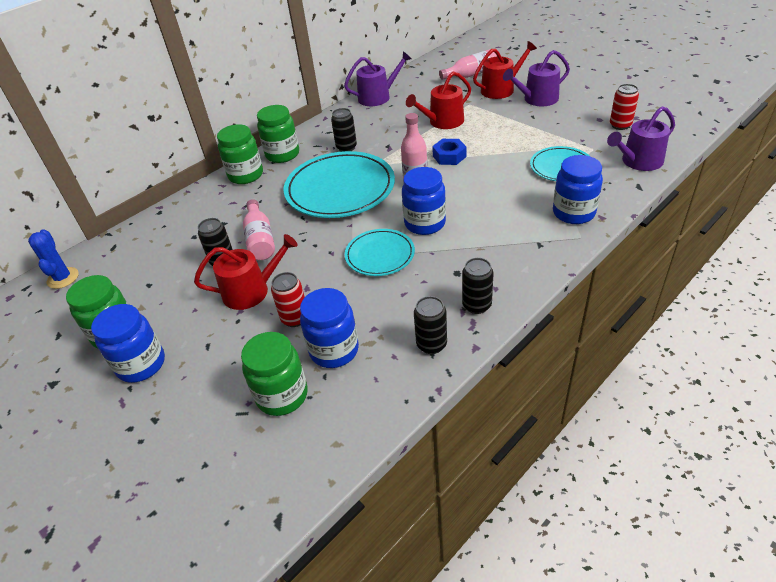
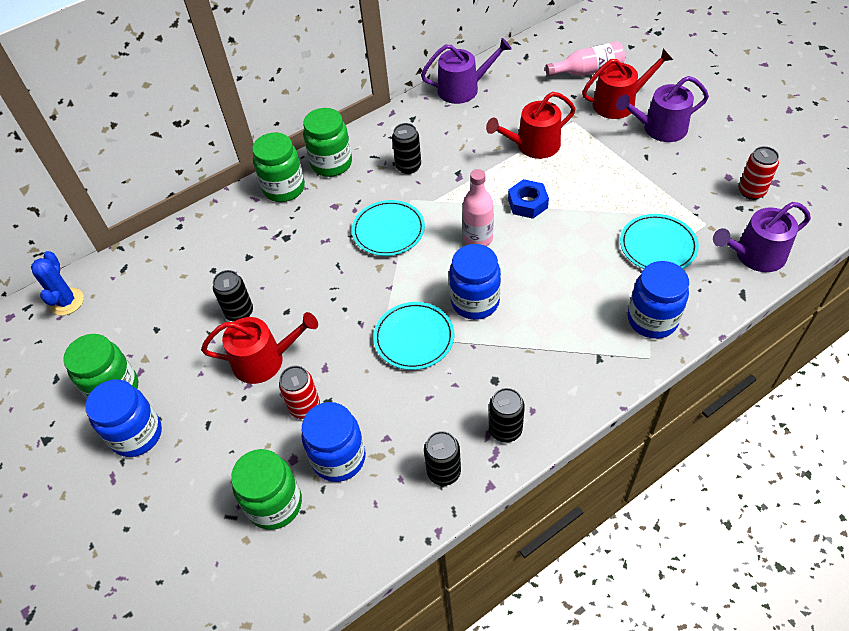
camera: 10 degrees right, 10 degrees up
pink bottle [243,199,275,260] -> none
turquoise plate [284,151,395,218] -> turquoise plate [352,200,425,256], size x0.55

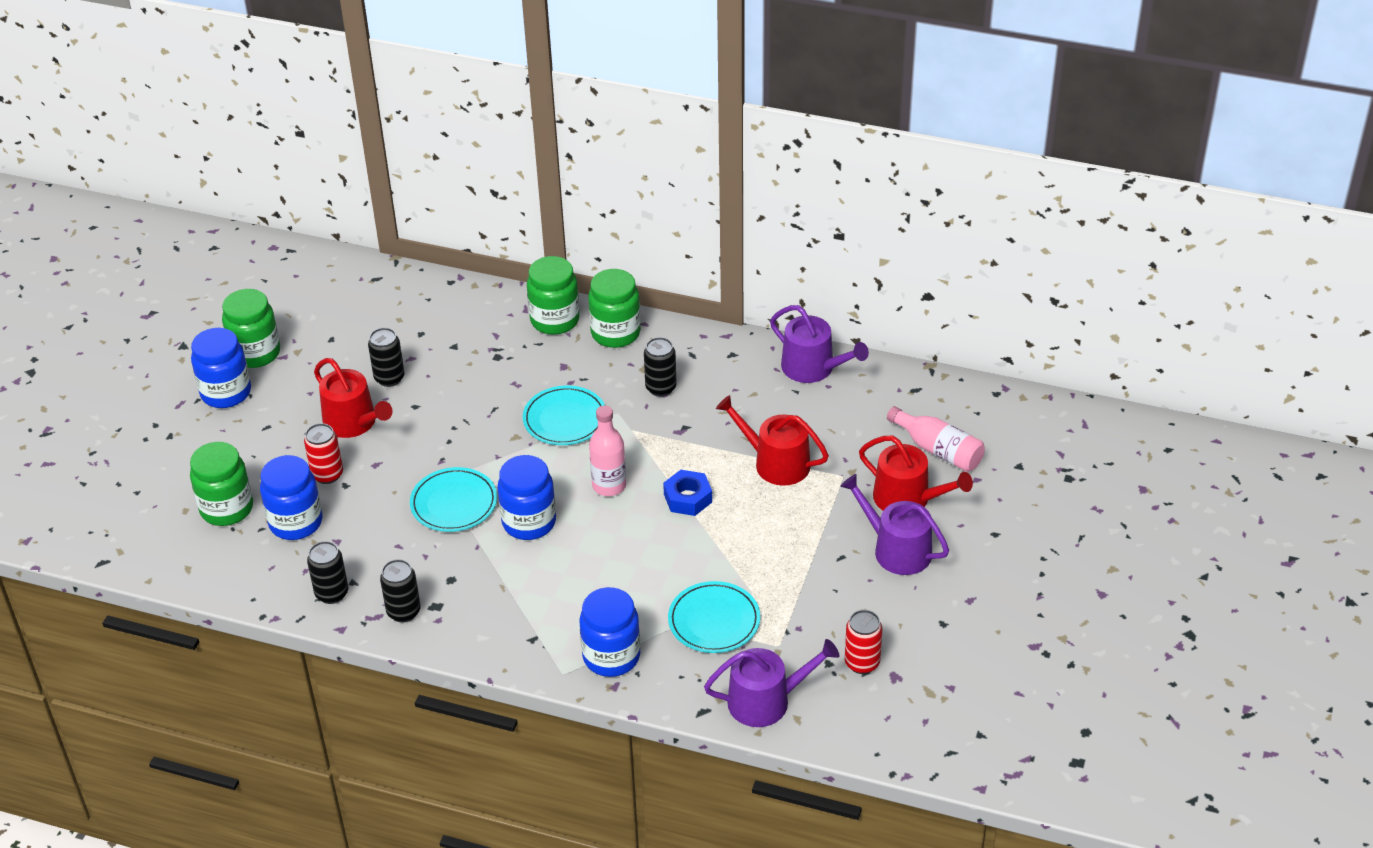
camera: 50 degrees right, 10 degrees down
blue cactus [31,251,84,316] -> none
purple watering can [713,202,811,272] -> purple watering can turned 135 degrees clockwise [704,639,839,727]

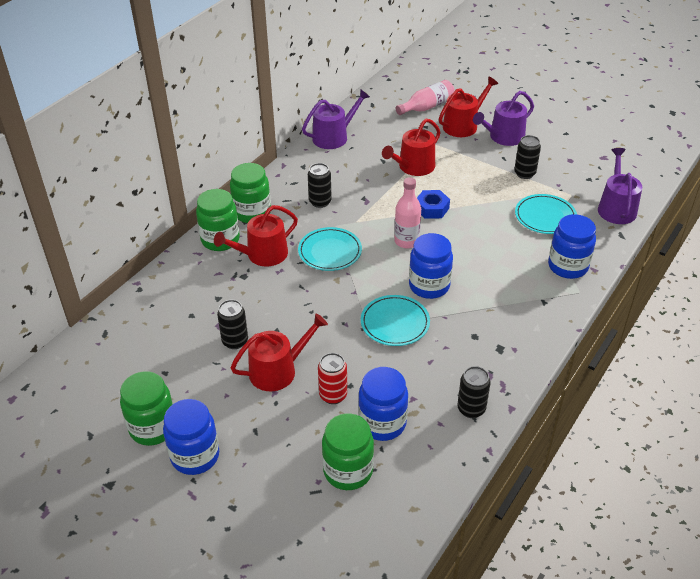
camera: 75 degrees left, 0 degrees up
black can [380,559,421,623] -> black can moved to [514,135,541,179]
red can [845,610,882,674] -> none
none -> red watering can [214,205,298,267]

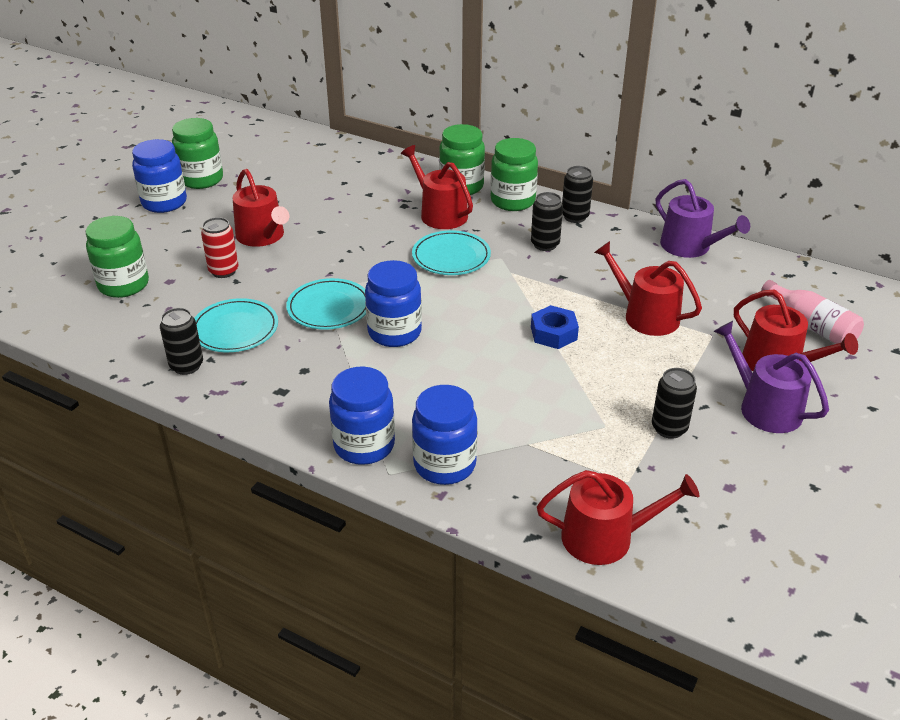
camera: 85 degrees right, 5 degrees down
black can [217,300,248,349] -> black can moved to [562,166,593,223]
blue jar [358,367,408,441] -> blue jar moved to [329,366,395,465]
pink bottle [394,177,421,248] -> none
turquoise plate [515,194,577,234] -> turquoise plate moved to [194,298,278,352]
purple watering can [598,148,642,224] -> red watering can [537,470,699,565]

